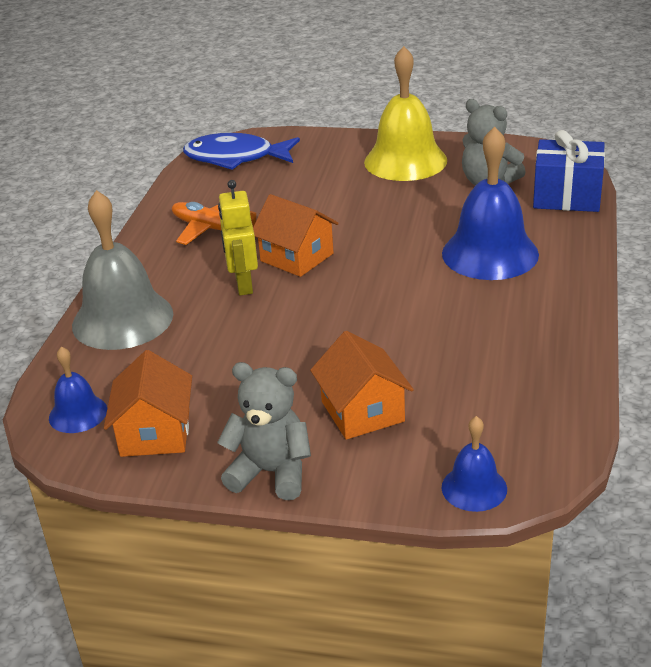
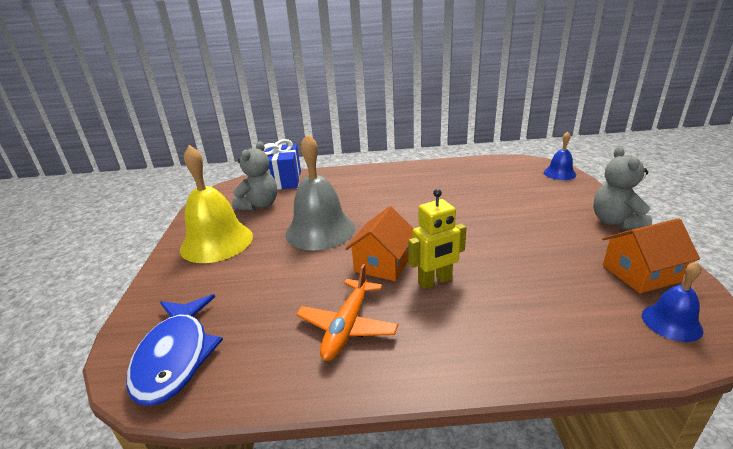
camera: 105 degrees left, 5 degrees down
grey bell [72,190,173,350] -> grey bell moved to [285,134,355,250]
orange house [310,331,414,440] -> none
blue bell [442,126,539,280] -> none

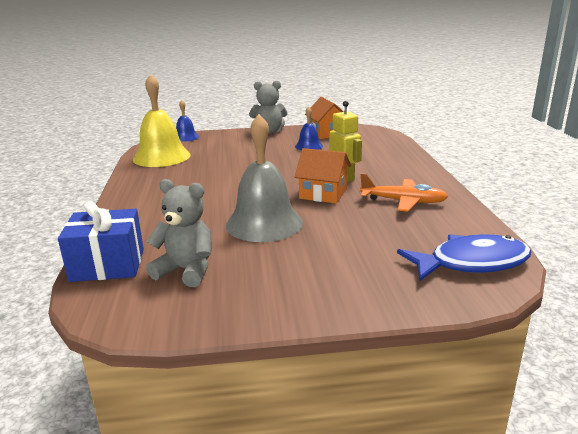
camera: 95 degrees left, 5 degrees down
yellow bell [180,145,253,263] -> yellow bell moved to [133,74,190,167]
blue bell [642,262,703,342] -> blue bell moved to [295,106,323,150]

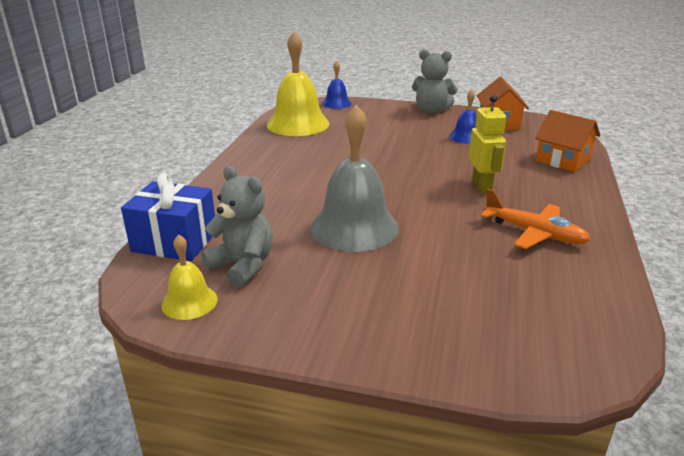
camera: 20 degrees right, 5 degrees up
orange house [295,148,351,203] -> orange house moved to [535,110,600,172]
blue fish [397,234,532,281] -> none
none -> yellow bell [161,234,218,320]

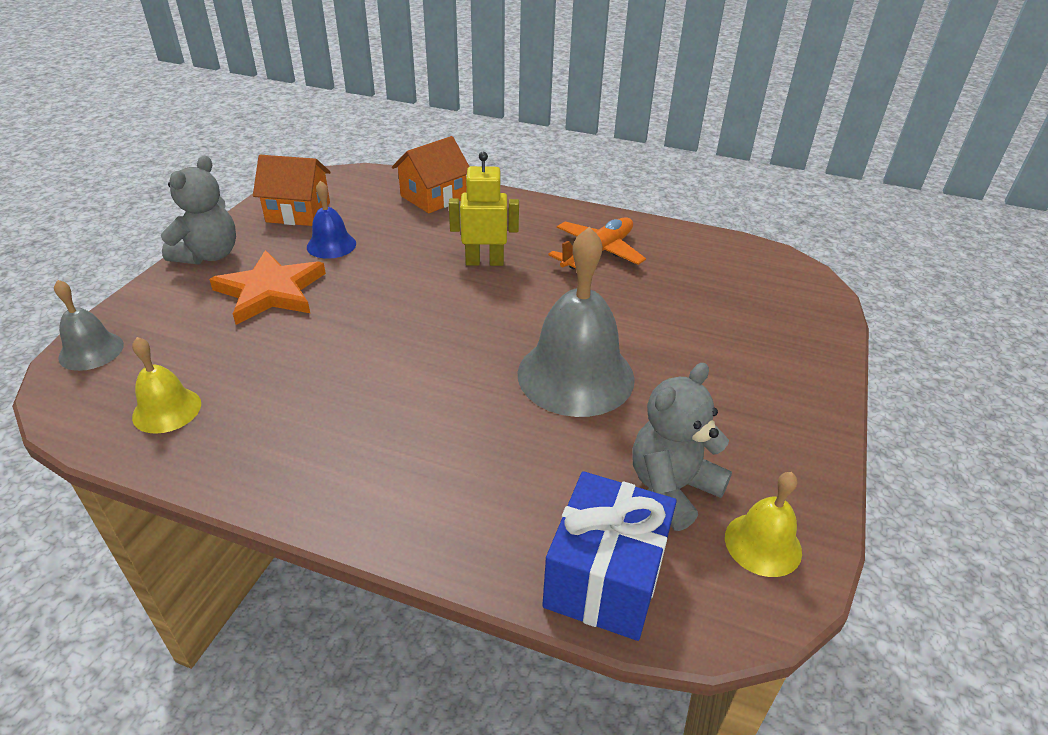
camera: 85 degrees left, 10 degrees up
yellow bell [267,31,329,136] -> yellow bell [132,337,201,434], size x0.51
blue bell [322,61,352,109] -> grey bell [54,280,124,371]
none -> orange star [209,250,326,325]

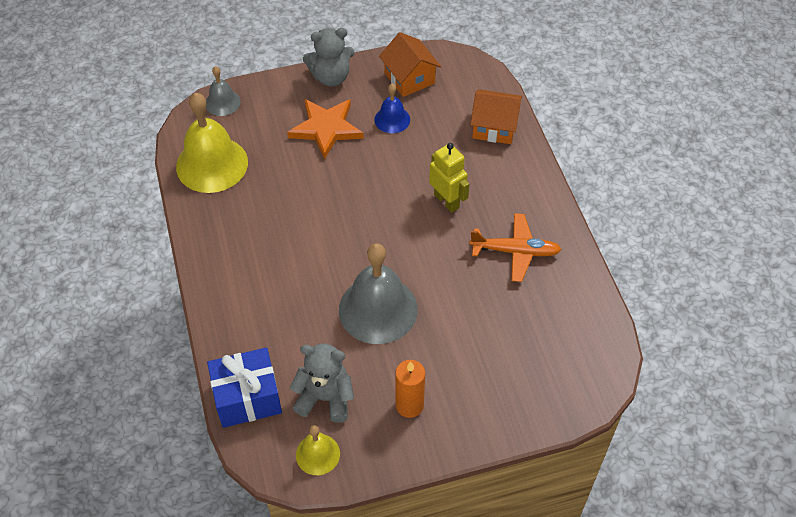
camera: 55 degrees right, 15 degrees up
yellow bell [132,337,201,434] -> yellow bell [176,93,248,193], size x1.94
none -> orange candle [395,360,425,418]

